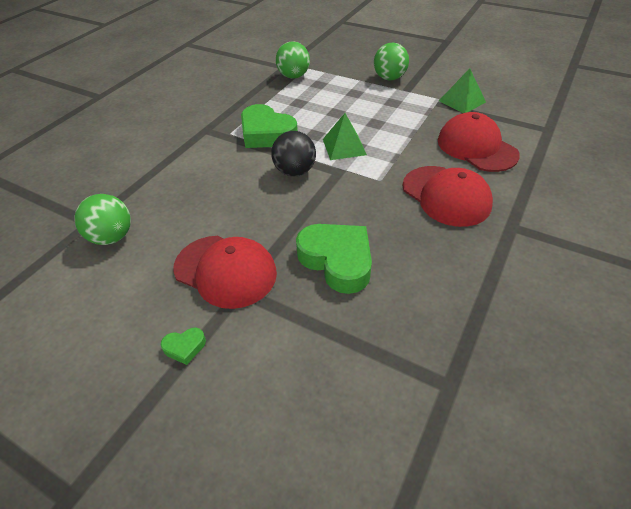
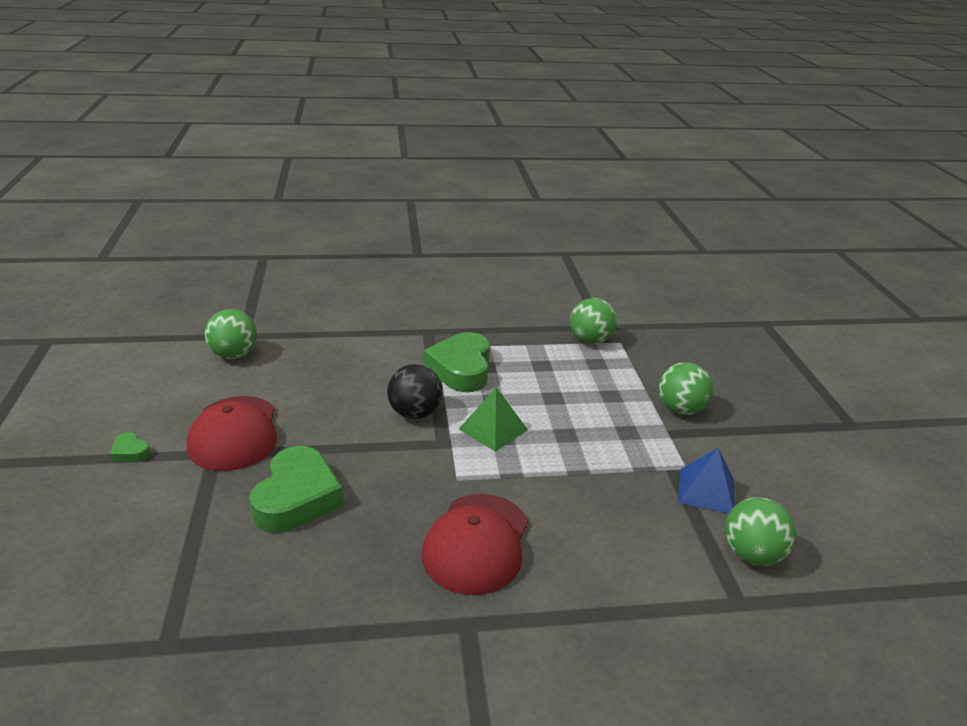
camera: 50 degrees right, 15 degrees down
red cap [438,112,520,172] -> none
green pyramid [439,68,486,113] -> blue pyramid [678,448,734,514]
none -> green ball [725,497,796,566]

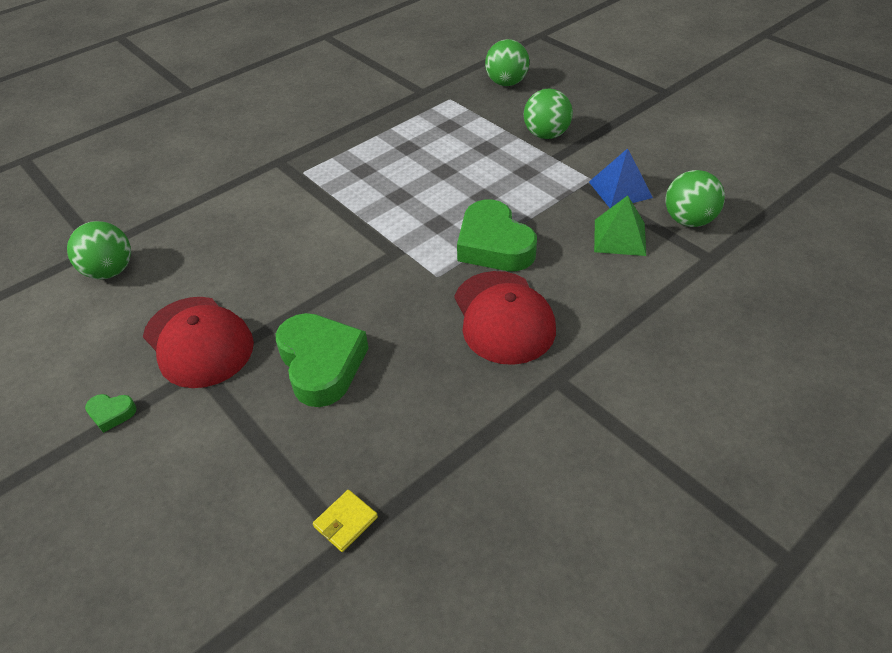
camera: 30 degrees left, 15 degrees up
black ball [387,364,442,419] -> none
green heart [423,332,490,392] -> green heart moved to [457,199,537,271]
green pyramid [459,387,528,452] -> green pyramid moved to [594,196,646,256]
green ball [570,298,617,344] -> green ball moved to [485,39,529,86]
none -> yellow wallet [313,490,378,552]

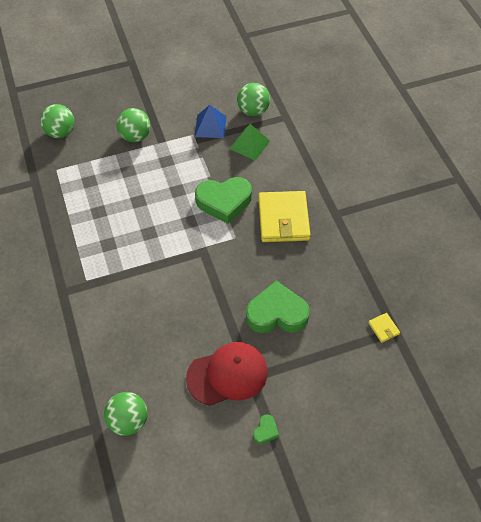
camera: 70 degrees left, 10 degrees up
red cap [454,271,556,365] -> yellow wallet [258,191,310,242]

